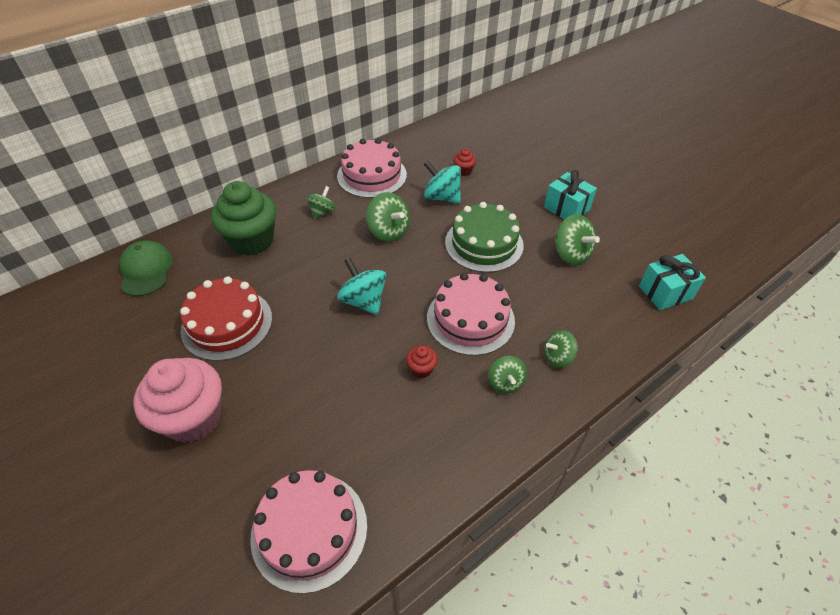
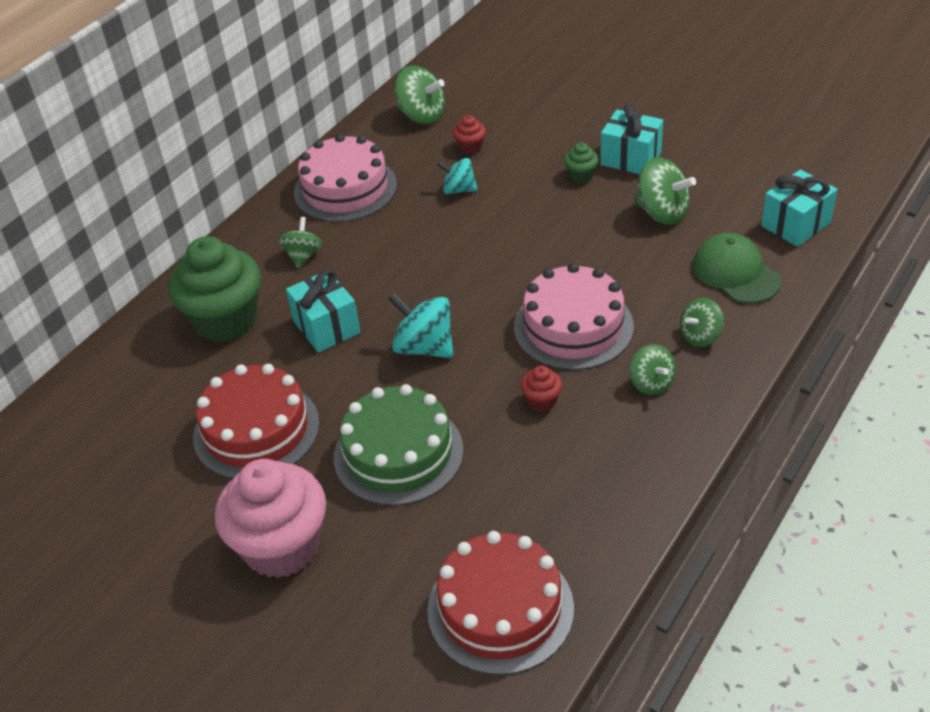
camera: 15 degrees left, 5 degrees down
green cap [119,240,173,296] -> green cap moved to [693,233,782,304]
pink cake [250,470,367,594] -> red cake [427,531,574,675]
green spinning top [366,192,410,242] -> green spinning top moved to [395,66,445,124]
turquoise spinning top [424,161,461,204] -> turquoise spinning top [437,158,478,195], size x0.65
green cake [445,202,524,273] -> green cake moved to [334,384,464,506]
none -> turquoise gift [286,269,360,353]
none -> green cupcake [564,142,599,183]

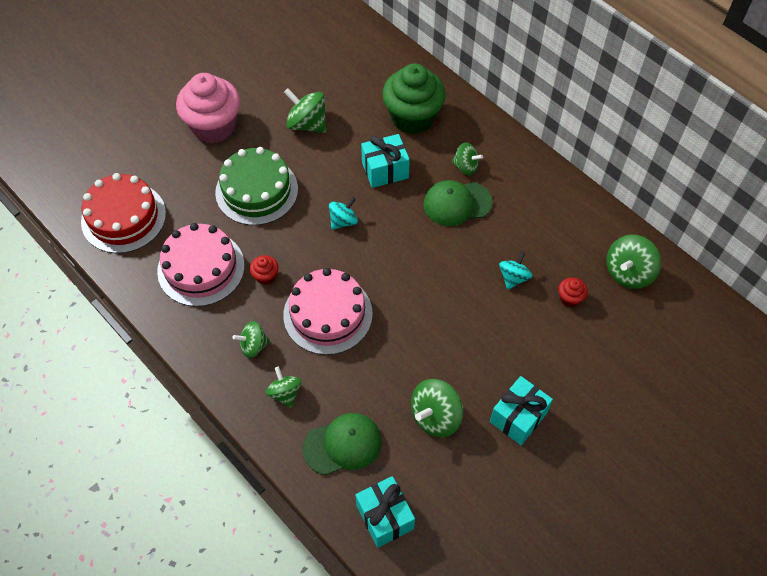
camera: 100 degrees right, 15 degrees up
red cake [193,364,320,479] -> green spinning top [284,88,326,133]
pink cake [294,134,397,222] -> pink cake moved to [157,223,245,307]
turquoise spinning top [388,292,453,358] -> turquoise spinning top [329,197,358,230], size x0.65
green cupcake [564,142,599,183] -> none
none -> green cap [424,180,493,226]

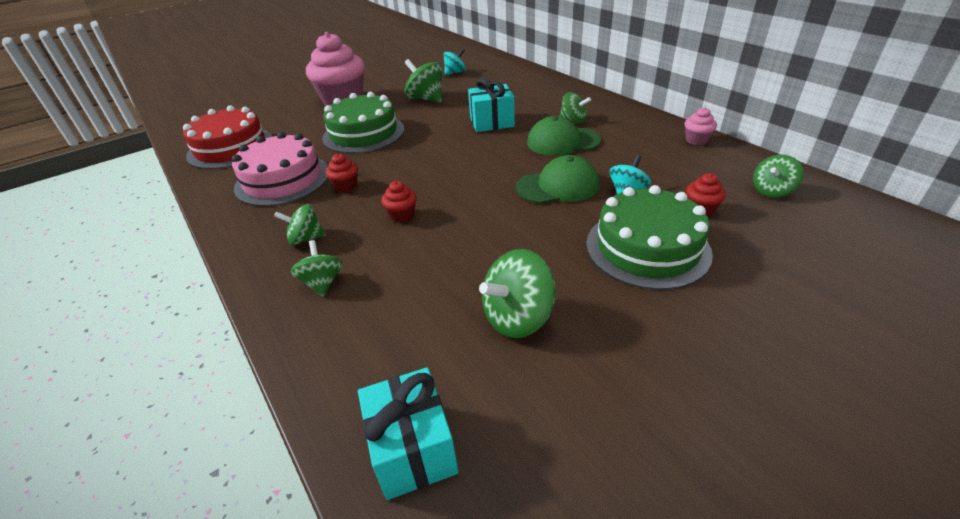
camera: 10 degrees right, 20 degrees down
pink cake [283,268,373,355] -> red cupcake [381,181,417,223]
green cap [302,413,382,475] -> green cap moved to [516,155,599,204]
turquoise spinning top [329,197,358,230] -> turquoise spinning top moved to [443,48,466,75]
green cupcake [382,64,446,134] -> none
turquoise gift [490,376,553,445] -> none
green spinning top [607,234,661,289] -> green spinning top [753,155,804,198], size x0.65
none -> green cake [586,185,713,290]
none -> pink cupcake [685,107,717,145]

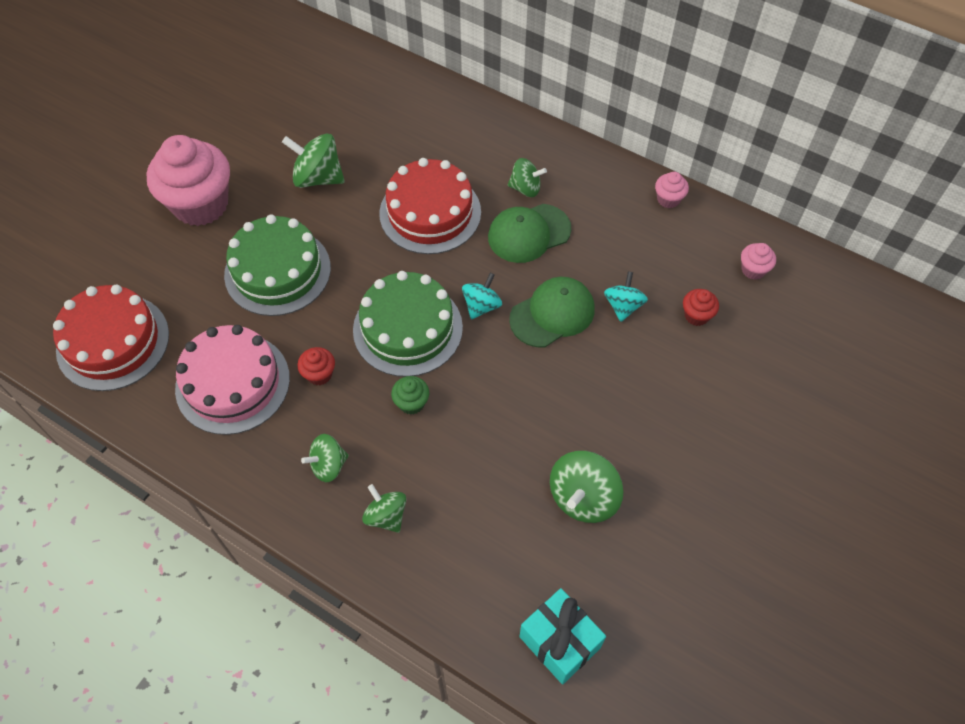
camera: 25 degrees left, 20 degrees up
red cupcake [381,181,417,223] -> green cupcake [391,376,429,415]
turquoise spinning top [443,48,466,75] -> turquoise spinning top moved to [462,273,502,319]
turquoise gift [468,78,515,132] -> red cake [379,158,481,254]
green cake [586,185,713,290] -> green cake moved to [353,271,463,377]
green spinning top [753,155,804,198] -> pink cupcake [741,243,776,280]

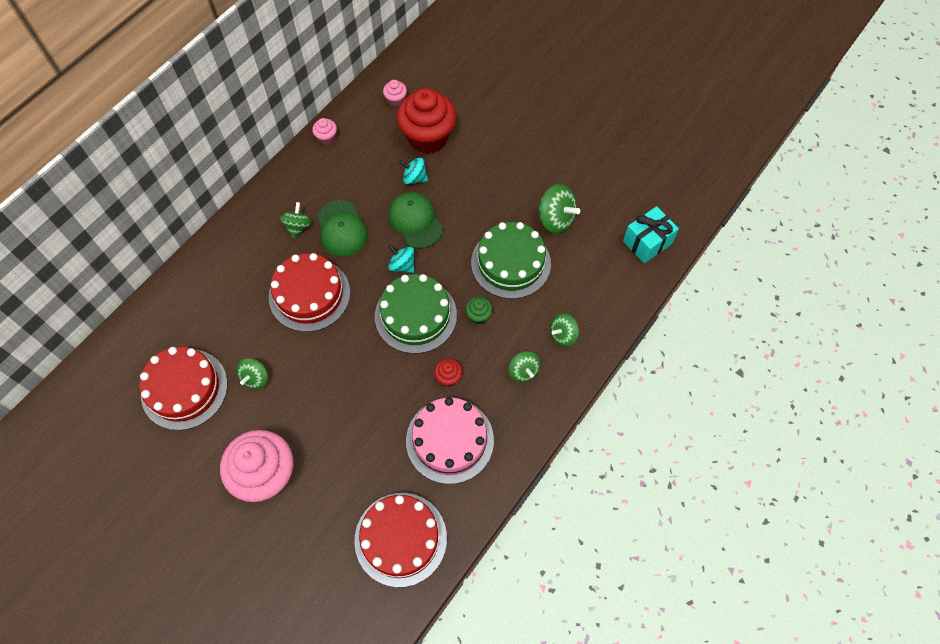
camera: 85 degrees left, 5 degrees up
green cake [224,215,331,316] -> green cake moved to [471,222,551,299]
green spinning top [282,133,345,188] -> green spinning top [237,358,268,389], size x0.65
red cupcake [683,289,719,326] -> red cupcake [397,88,456,154], size x2.39
none -> red cake [139,347,228,430]

